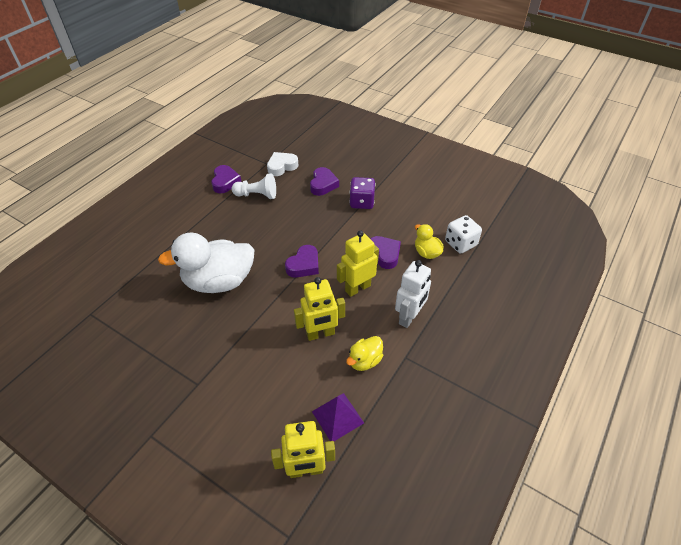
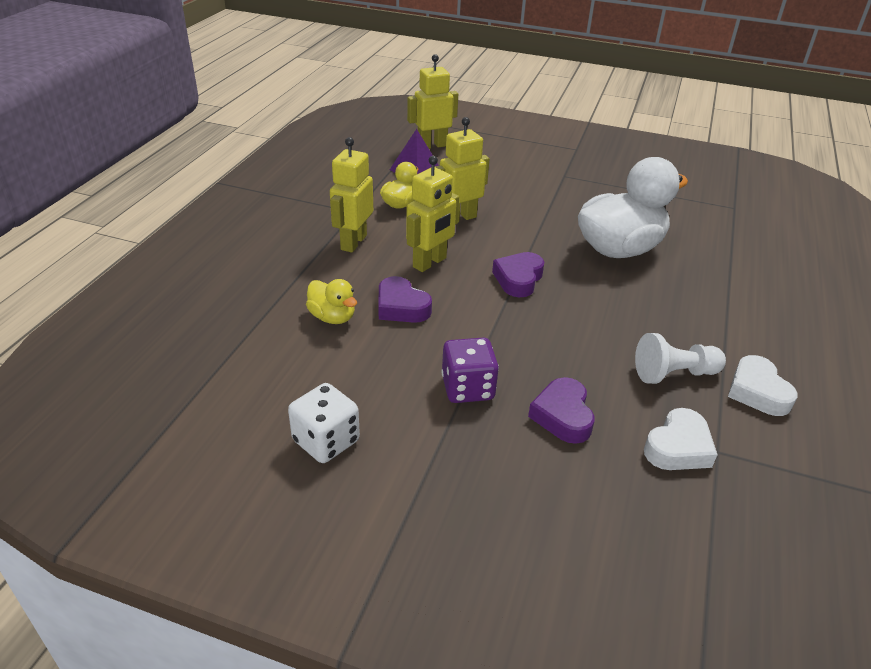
camera: 165 degrees right, 10 degrees down
purple heart [211,165,241,193] -> white heart [728,355,797,416]
white robot [395,260,431,328] -> yellow robot [330,137,373,253]
white dice [445,215,482,253] -> white dice moved to [288,383,360,463]

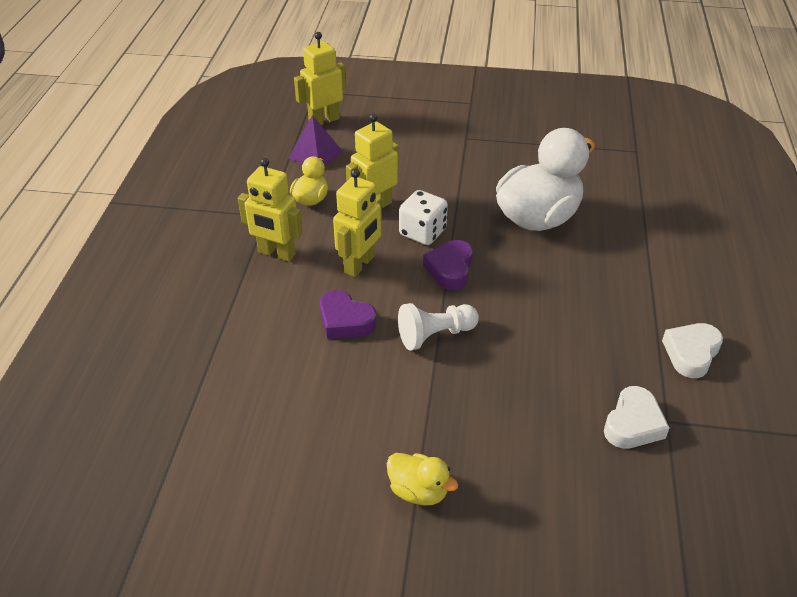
camera: 10 degrees left, 5 degrees up
white dice [288,383,360,463] -> white dice moved to [399,190,448,245]
yellow duck [306,279,357,324] -> yellow duck moved to [387,453,458,505]
yellow robot [330,137,373,253] -> yellow robot turned 75 degrees counterclockwise [238,158,303,262]
purple dice [441,338,499,403] -> none
purple heart [528,377,595,444] -> none
white pawn [635,333,726,384] -> white pawn moved to [398,303,479,350]
white heart [728,355,797,416] -> white heart turned 60 degrees clockwise [662,323,723,378]

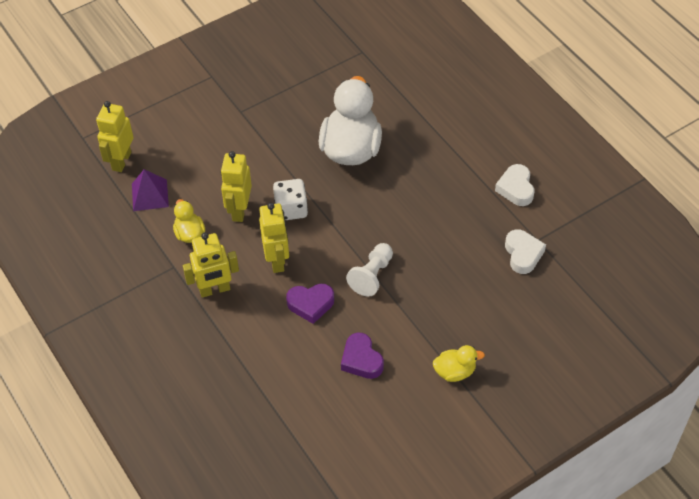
camera: 40 degrees left, 10 degrees up
purple heart [423,240,473,290] -> purple heart moved to [341,333,384,379]

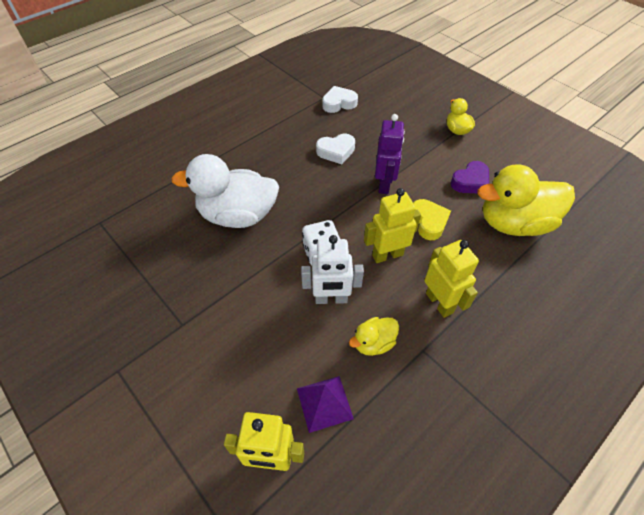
camera: 100 degrees left, 0 degrees up
yellow robot [221,151,252,222] -> white robot [301,235,364,304]
purple heart [286,284,334,324] -> yellow heart [414,199,451,240]
white pawn [346,243,393,297] -> purple robot [375,114,405,194]
white heart [495,164,534,206] -> white heart moved to [316,134,355,164]
none -> yellow duck [478,165,575,236]

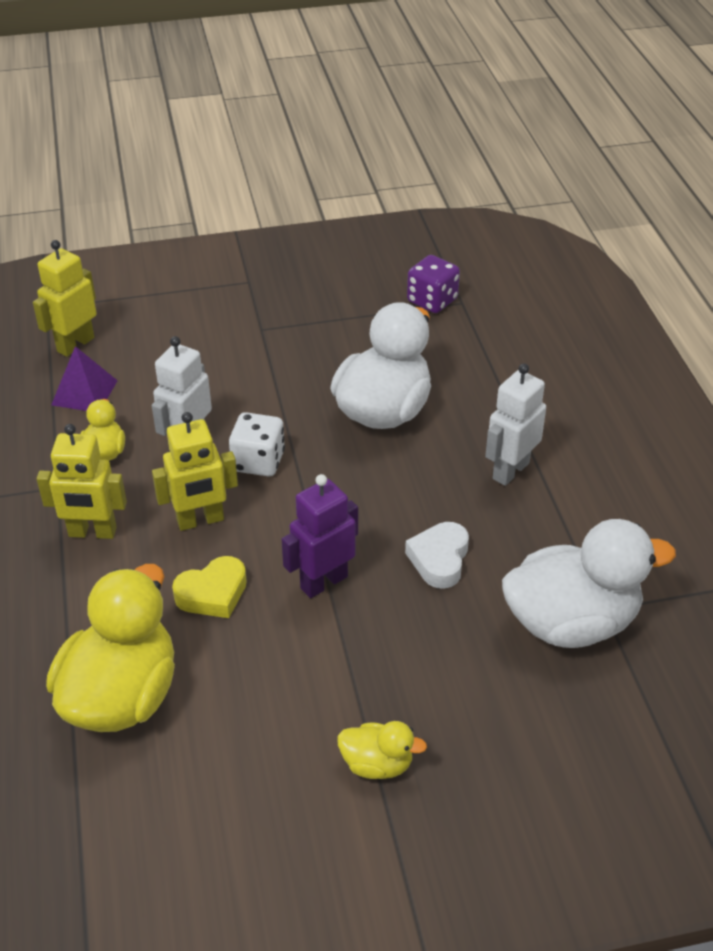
camera: 120 degrees right, 10 degrees down
white heart [322,86,358,113] -> white duck [502,519,676,648]
yellow robot [364,188,421,263] -> yellow robot turned 60 degrees clockwise [152,412,238,531]
purple robot [375,114,405,194] -> purple robot turned 105 degrees clockwise [281,474,358,598]
yellow heart [414,199,451,240] -> yellow heart turned 45 degrees counterclockwise [172,556,247,618]
purple heart [451,161,489,193] -> none
none -> purple dice [407,255,460,313]
none -> white robot [485,363,546,486]

